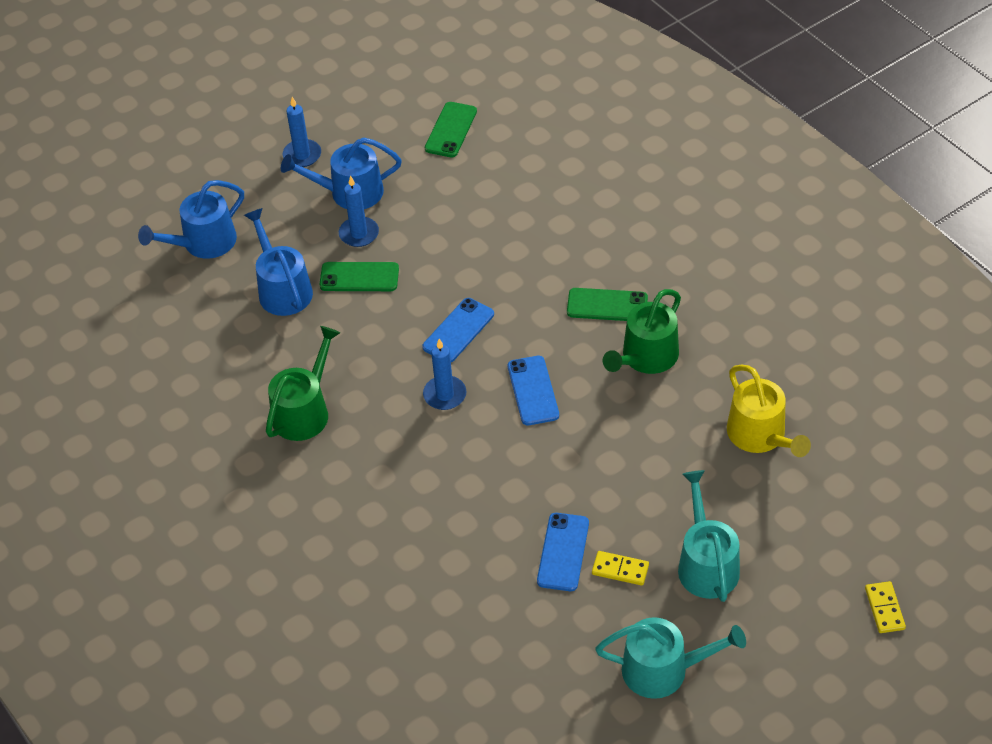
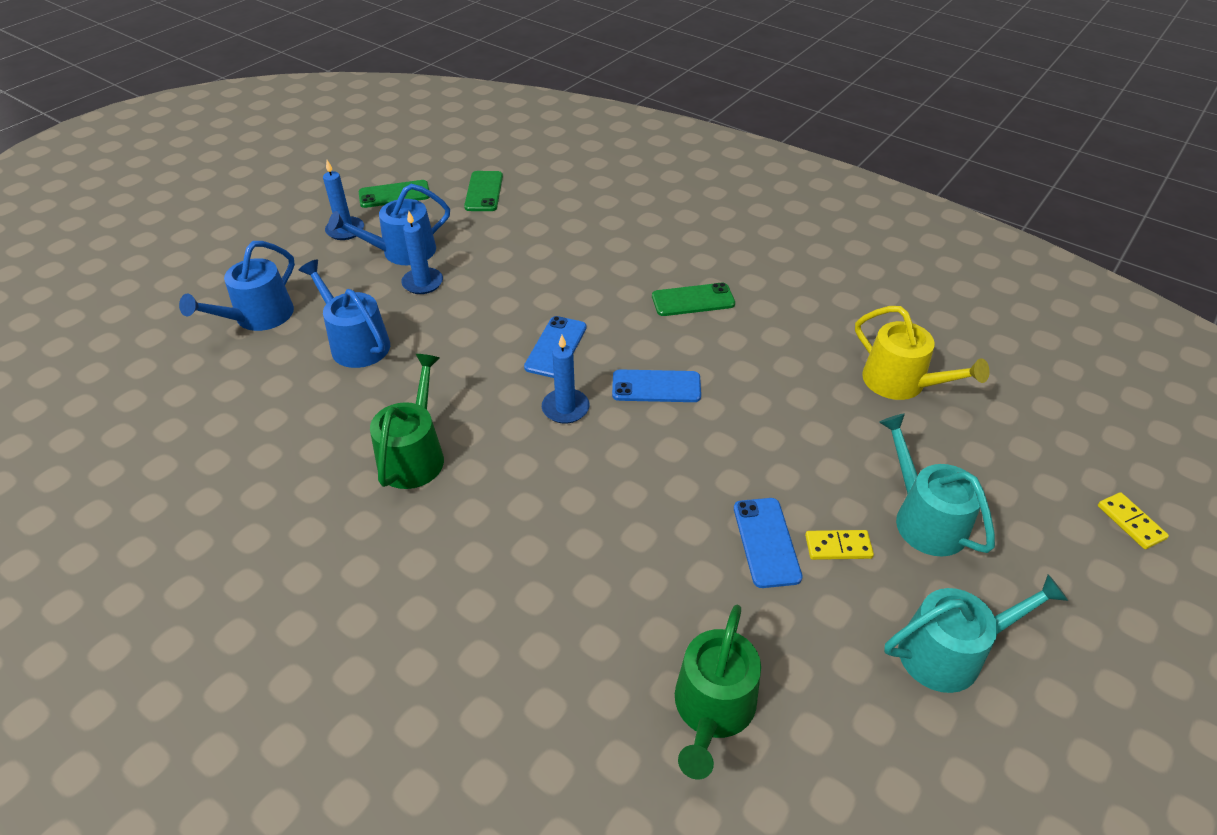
camera: 20 degrees left, 5 degrees down
green phone [319,262,399,291] -> green phone moved to [359,180,430,208]
blue phone [508,356,559,425] -> blue phone turned 60 degrees counterclockwise [612,369,701,402]
green watering can [603,289,681,374] -> green watering can moved to [675,605,761,780]

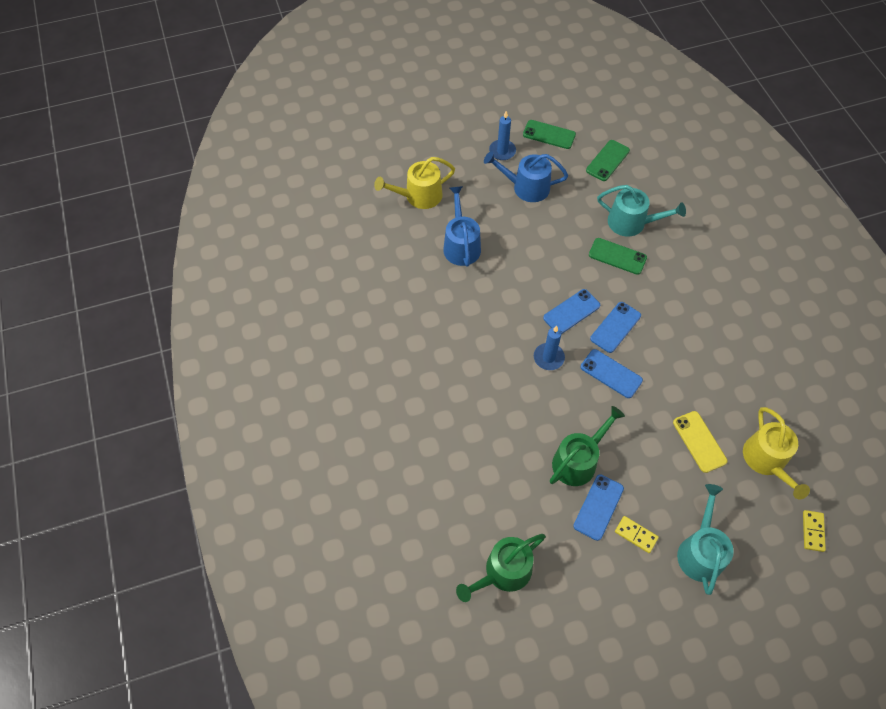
camera: 35 degrees right, 15 degrees up
blue watering can [179,241,295,331] -> yellow watering can [374,157,455,209]
green watering can [370,354,444,489] -> green watering can moved to [550,406,625,486]
blue candle [401,211,443,294] -> none
green phone [652,283,735,316] -> green phone moved to [589,238,647,275]
turquoise watering can [884,574,1068,693] -> turquoise watering can moved to [597,185,686,237]
yellow domino [1098,492,1169,549] -> yellow domino moved to [803,510,826,552]
none -> blue phone [590,302,641,353]
none -> yellow phone [673,411,727,473]

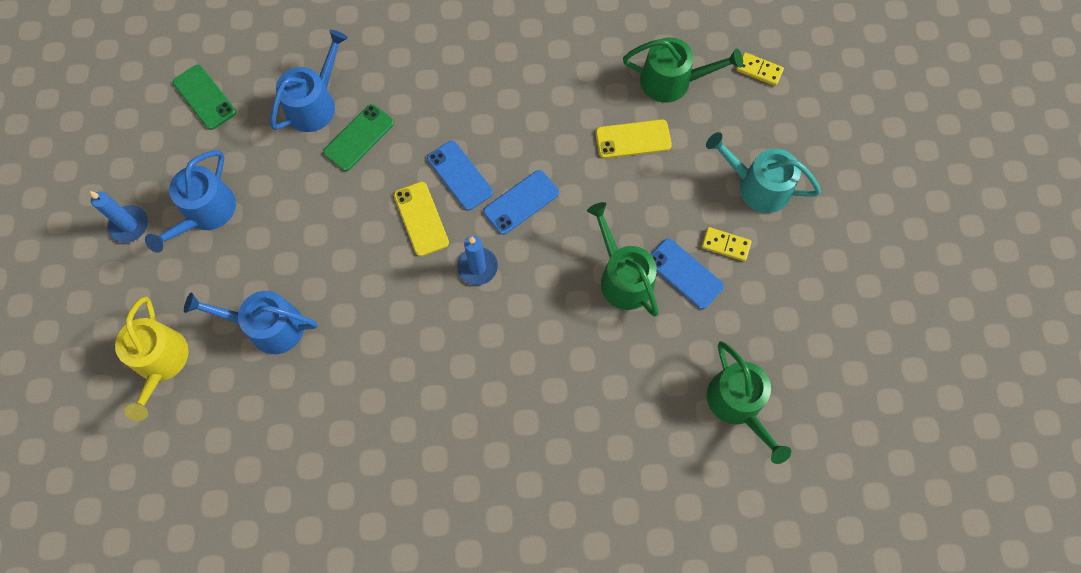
camera: 75 degrees left, 10 degrees up
green phone [523,120,576,149] -> none
blue phone [543,289,600,334] -> yellow phone [394,182,449,256]
turquoise watering can [597,185,686,237] -> blue watering can [270,30,348,132]
yellow domino [615,516,659,553] -> yellow domino turned 60 degrees clockwise [702,227,752,261]
yellow watering can [743,407,810,499] -> green watering can [623,37,743,103]

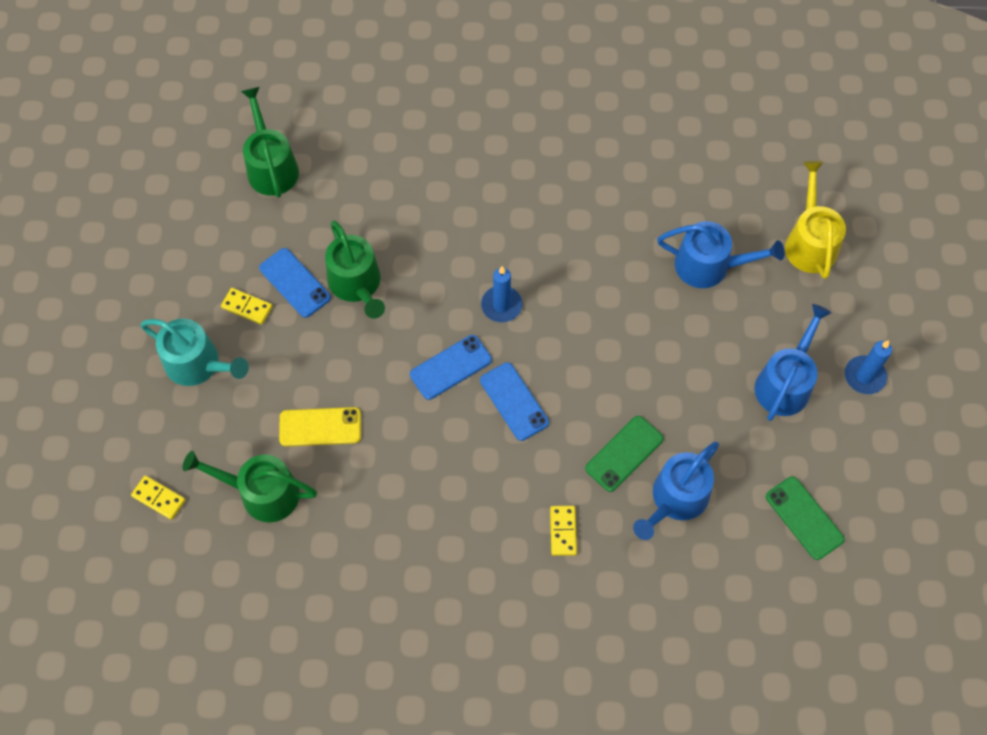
camera: 175 degrees left, 5 degrees down
yellow phone [394,182,449,256] -> none
none -> yellow domino [550,506,577,556]

